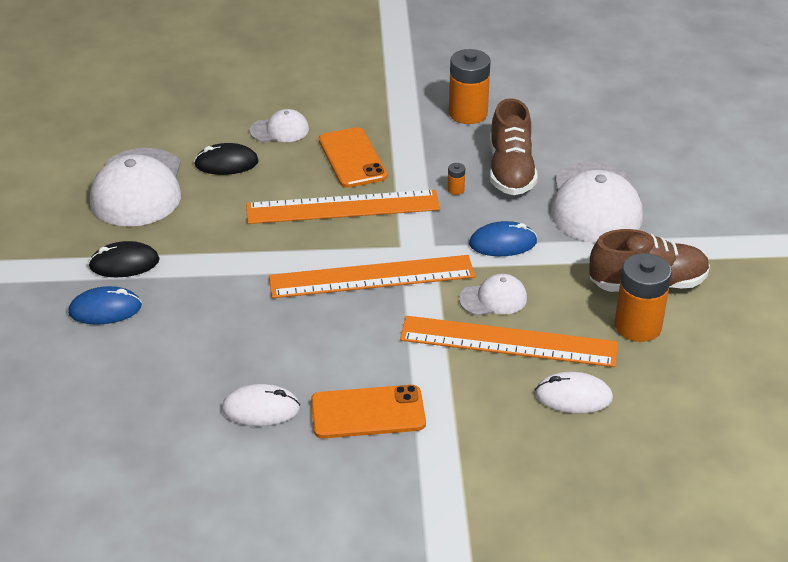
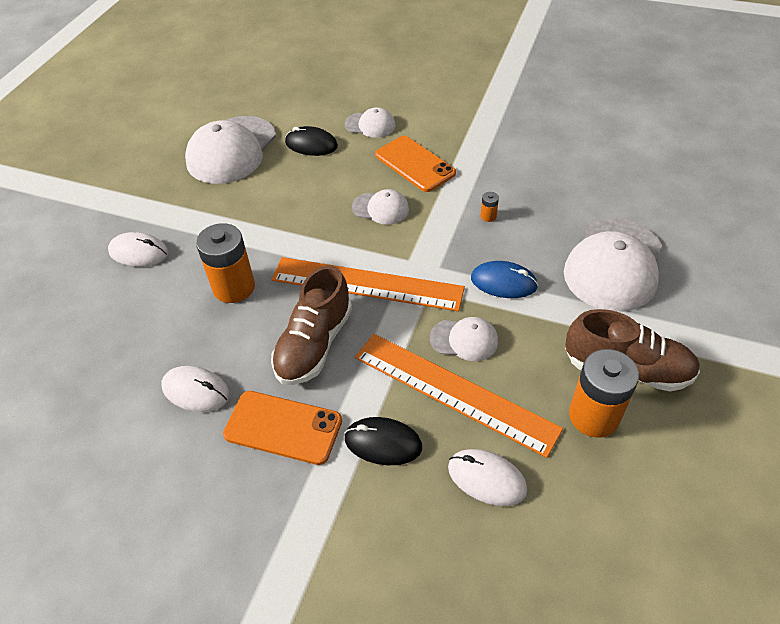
camera: 25 degrees right, 10 degrees up
blue mouse [68,286,142,325] -> white mouse [108,232,168,267]
black mouse [88,241,160,277] -> black mouse moved to [345,417,422,465]
orange ruler [246,190,440,224] -> white cap [352,189,409,225]
orange phone [319,127,387,188] -> orange phone turned 45 degrees counterclockwise [375,136,456,192]
orange battery [449,49,491,124] -> orange battery moved to [196,223,255,303]
brown shoe [490,98,538,195] -> brown shoe moved to [271,265,352,385]

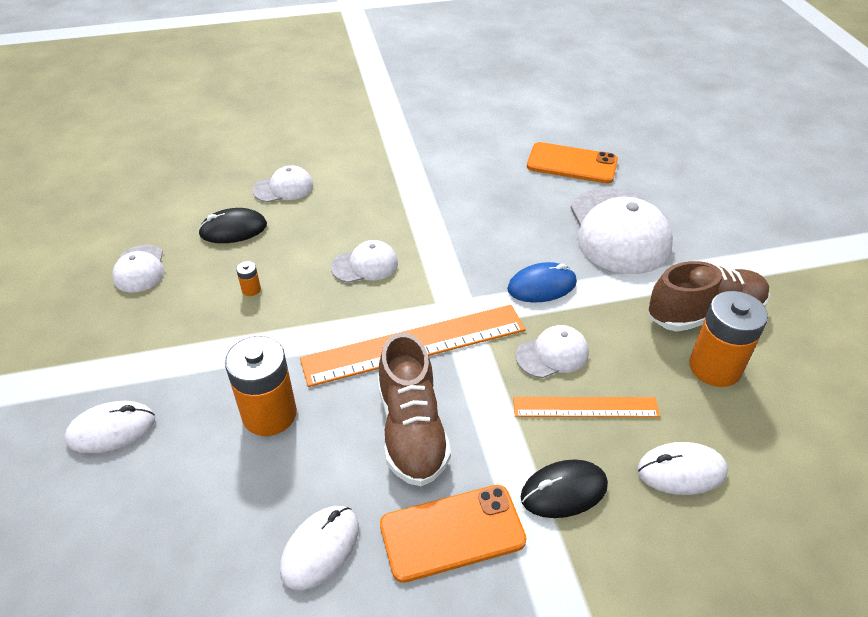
camera: 35 degrees left, 5 degrees down
white mouse [162,366,230,412] -> white mouse turned 45 degrees counterclockwise [280,506,359,590]
white cap [185,116,276,184] -> white cap [112,245,164,292], size x0.51
orange ruler [355,334,563,458] -> orange ruler [513,397,660,417], size x0.59
orange phone [375,136,456,192] -> orange phone moved to [527,142,618,184]
orange battery [481,192,499,222] -> orange battery moved to [236,261,261,296]

